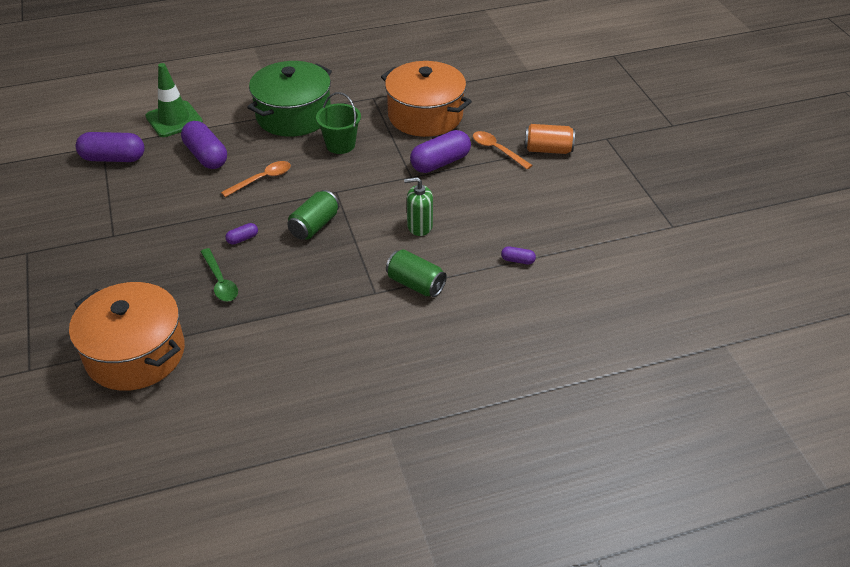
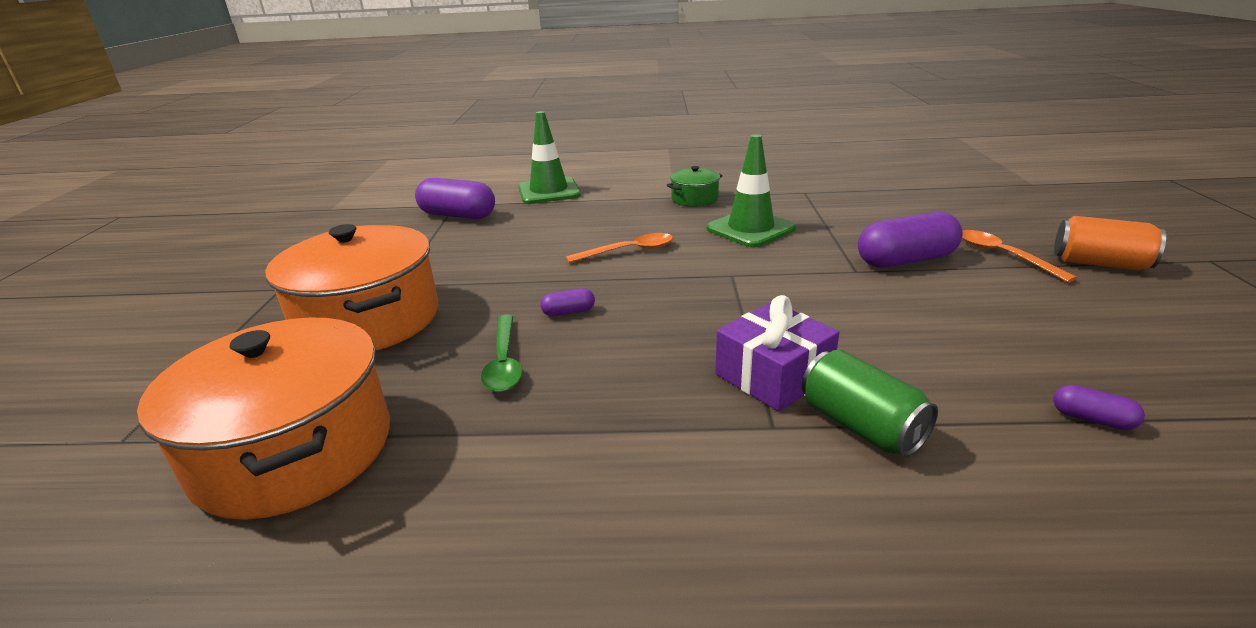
camera: 20 degrees right, 15 degrees down
purple capsule [181,121,227,169] -> none
green pot [247,61,332,137] -> green pot [667,166,723,207], size x0.47
green can [287,190,339,240] -> none
green bucket [316,92,361,154] -> green traffic cone [706,134,796,248]
orange pot [381,61,472,137] -> orange pot moved to [265,224,438,350]
green soap dispenser [404,177,433,236] -> none
none -> purple gift [715,295,839,412]

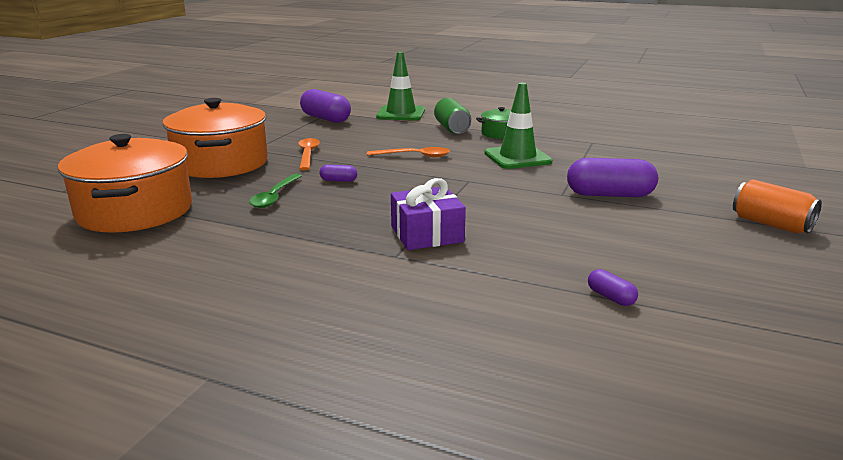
camera: 20 degrees right, 5 degrees down
green can [802,349,938,457] -> green can moved to [434,98,471,134]
orange spoon [962,230,1077,283] -> orange spoon moved to [298,138,320,170]

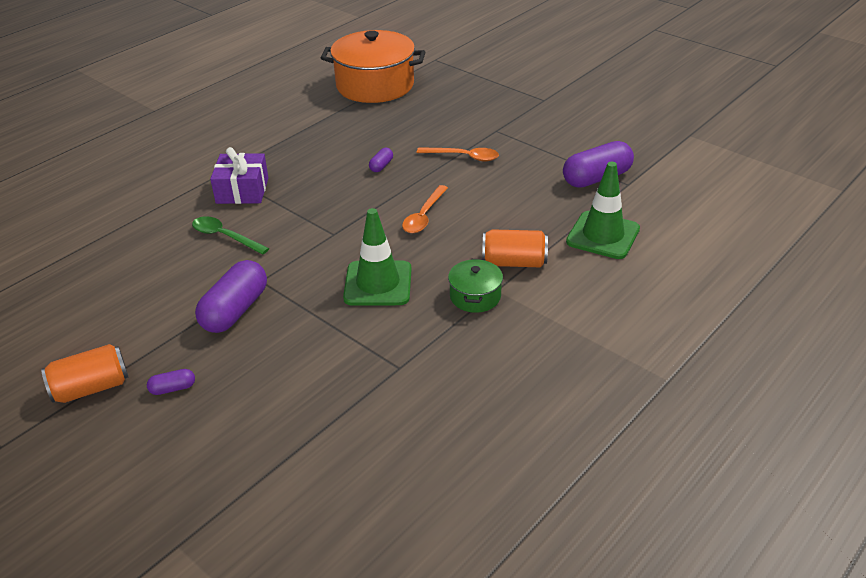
camera: 110 degrees right, 15 degrees up
orange pot [163,98,268,178] -> none
green spoon [249,174,302,208] -> green spoon moved to [192,216,269,255]
green can [434,98,471,134] -> orange can [482,229,548,267]
purple capsule [588,269,638,306] -> purple capsule moved to [147,369,195,395]

